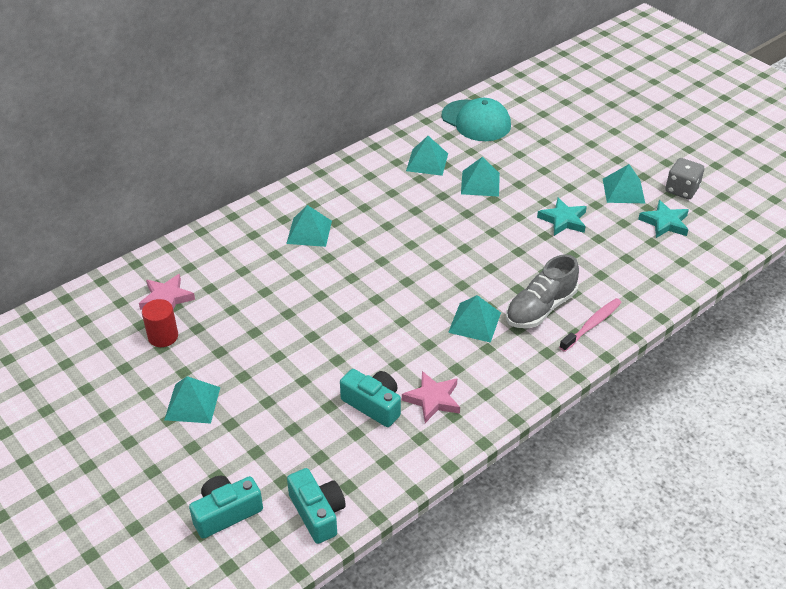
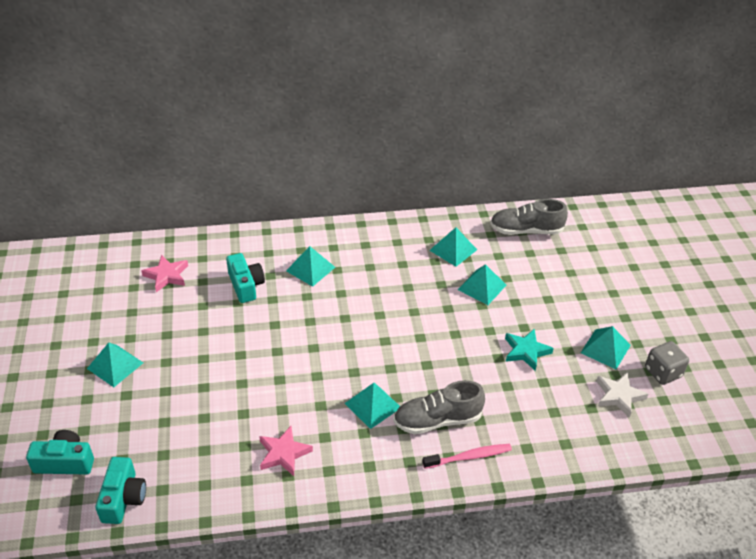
camera: 30 degrees right, 0 degrees up
red cylinder [142,299,178,347] -> none
turquoise camera [340,369,401,427] -> turquoise camera moved to [226,253,265,303]
turquoise cap [441,98,511,141] -> grey shoe [490,199,568,235]
turquoise star [638,200,689,238] -> white star [596,372,648,418]

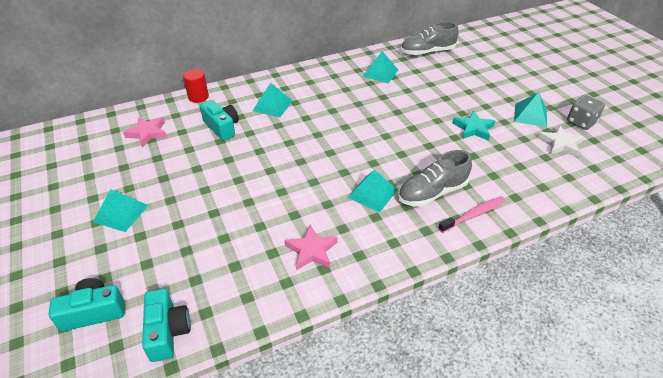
camera: 15 degrees left, 0 degrees up
turquoise pyramid [457,264,506,305] -> none
none -> red cylinder [183,69,209,103]

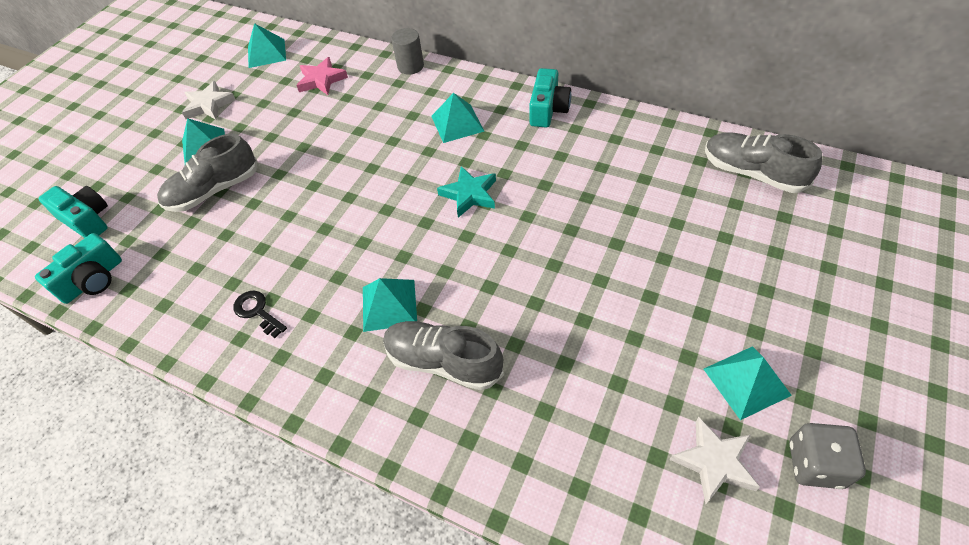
camera: 55 degrees right, 10 degrees up
red cylinder [183,69,209,103] -> grey cylinder [391,28,424,75]
turquoise camera [200,100,239,141] -> turquoise camera moved to [529,68,571,127]
pink star [285,225,338,270] -> black key [234,291,287,338]
turquoise pyramid [362,51,398,83] -> turquoise pyramid moved to [248,23,286,68]
pink toothbrush [438,196,506,233] -> none
turquoise star [452,111,495,141] -> turquoise star moved to [437,166,496,218]
none -> grey shoe [157,133,257,212]
none -> white star [182,81,236,120]

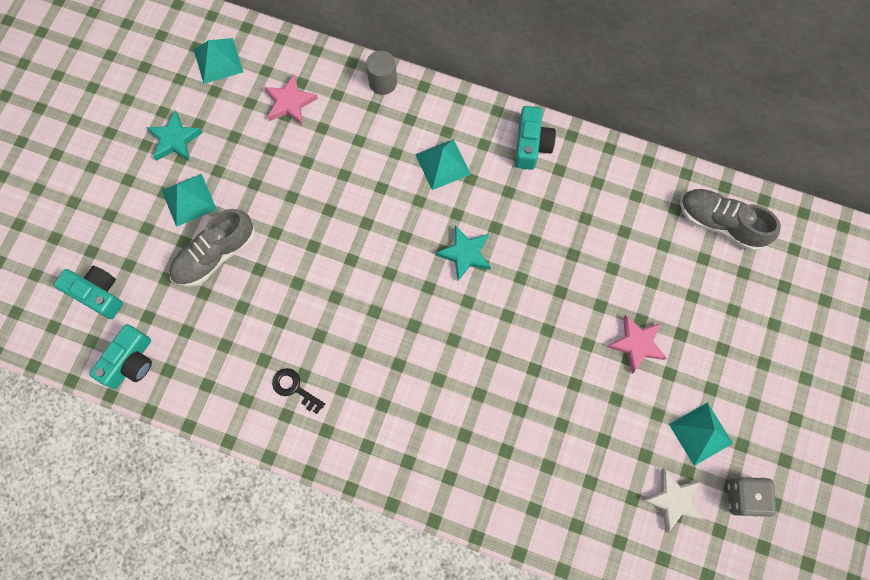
camera: 10 degrees left, 20 degrees up
white star [182,81,236,120] -> turquoise star [146,110,203,161]
turquoise pyramid [363,278,417,332] -> none
grey shoe [383,321,504,390] -> none
none -> pink star [607,315,667,374]

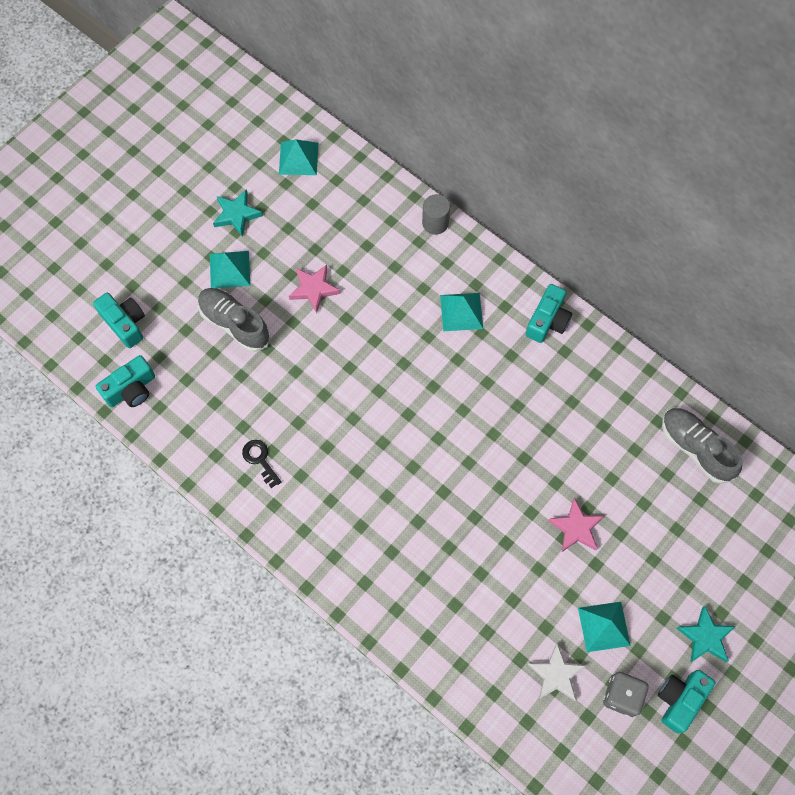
camera: 20 degrees right, 5 degrees down
grey shoe [169,209,255,287] -> grey shoe turned 60 degrees clockwise [198,288,271,352]
pink star [264,74,318,125] -> pink star moved to [289,265,340,313]
turquoise star [436,225,491,281] -> turquoise star moved to [676,606,736,662]
none -> turquoise camera [658,670,715,733]

